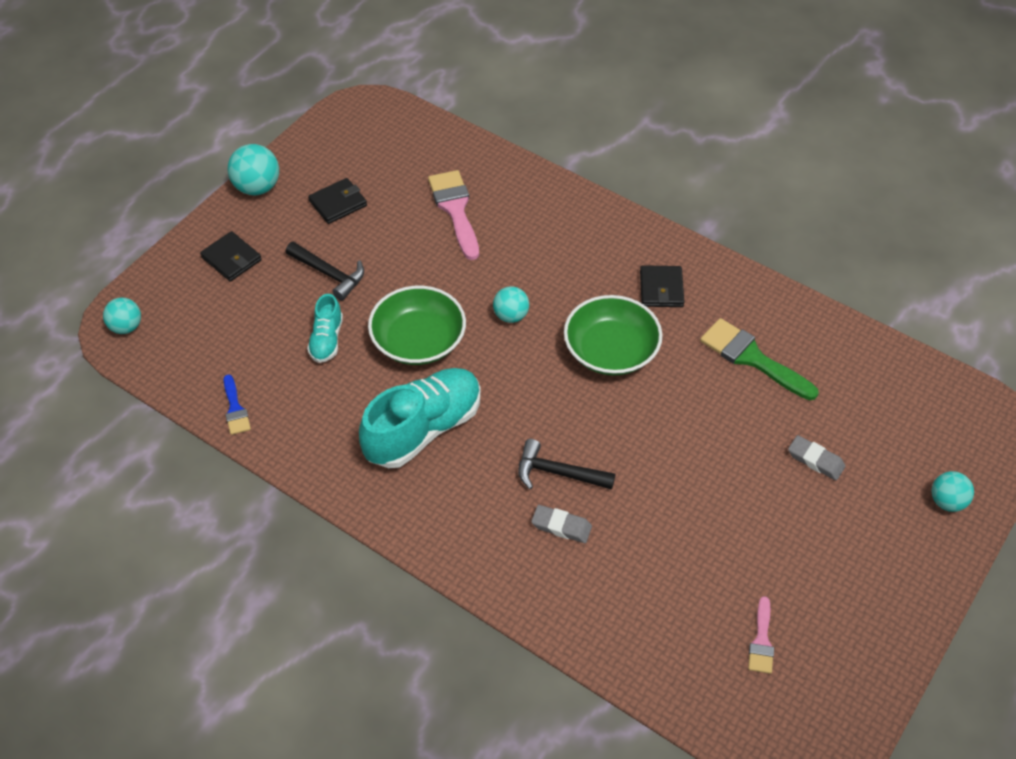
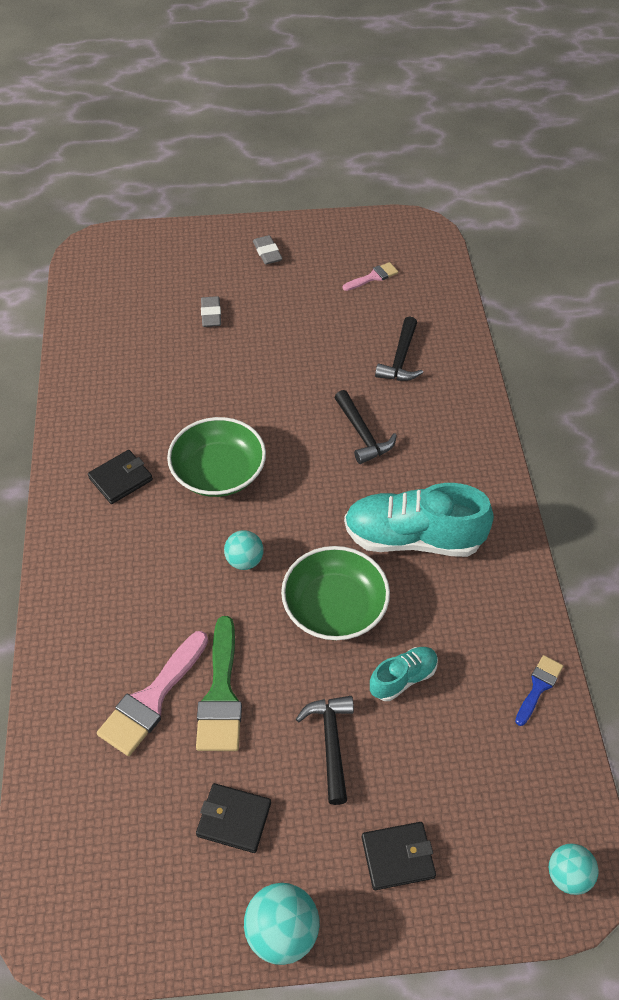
camera: 130 degrees left, 0 degrees up
black wallet [200,231,262,282] -> black wallet turned 75 degrees clockwise [362,822,436,890]
grey eraser [531,505,592,543] -> grey eraser moved to [253,235,283,265]
green brush [700,318,819,400] -> green brush moved to [196,616,242,751]
turquoise ball [931,471,974,512] -> none
none -> black hammer [375,316,423,381]

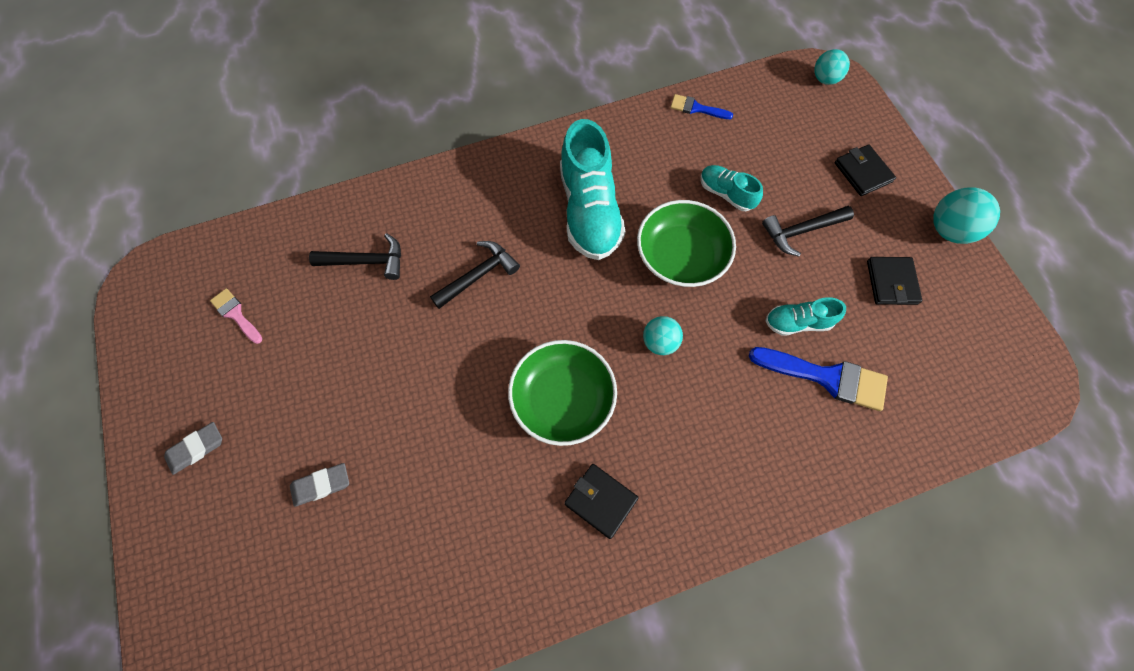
camera: 105 degrees left, 15 degrees up
pink brush [97,631,208,756] -> blue brush [749,347,888,411]
green brush [196,616,242,751] -> turquoise shoe [766,297,846,336]

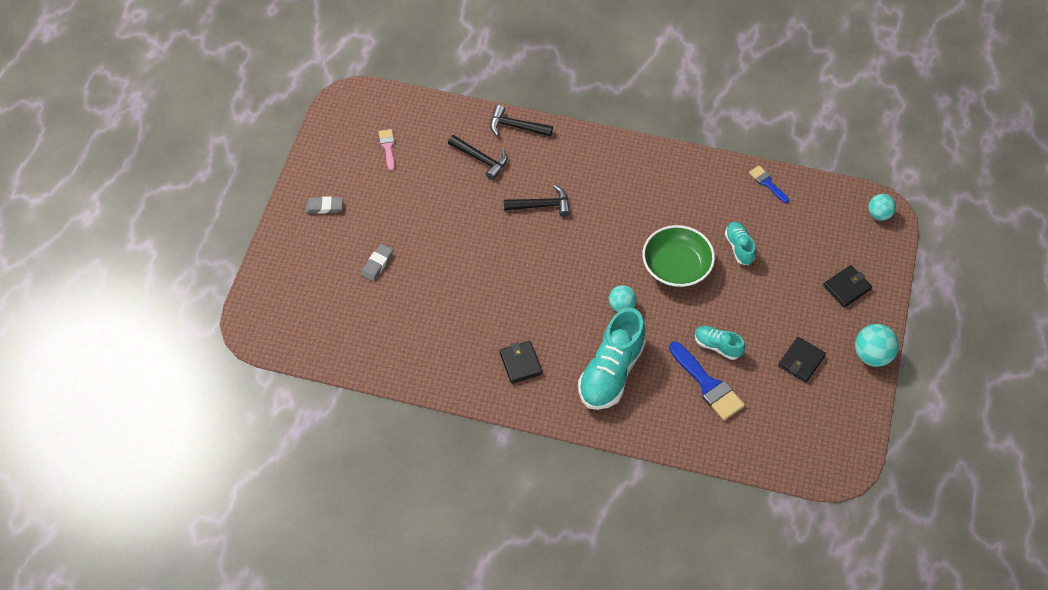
camera: 35 degrees right, 10 degrees down
grey eraser [290,463,349,507] -> grey eraser turned 75 degrees counterclockwise [361,244,393,281]
green bowl [508,340,617,446] -> none
turquoise shoe [560,119,626,260] -> turquoise shoe moved to [578,308,646,410]
black hammer [762,206,854,257] -> black hammer moved to [490,105,553,136]
black wallet [834,144,896,196] -> black wallet turned 45 degrees clockwise [823,265,872,308]

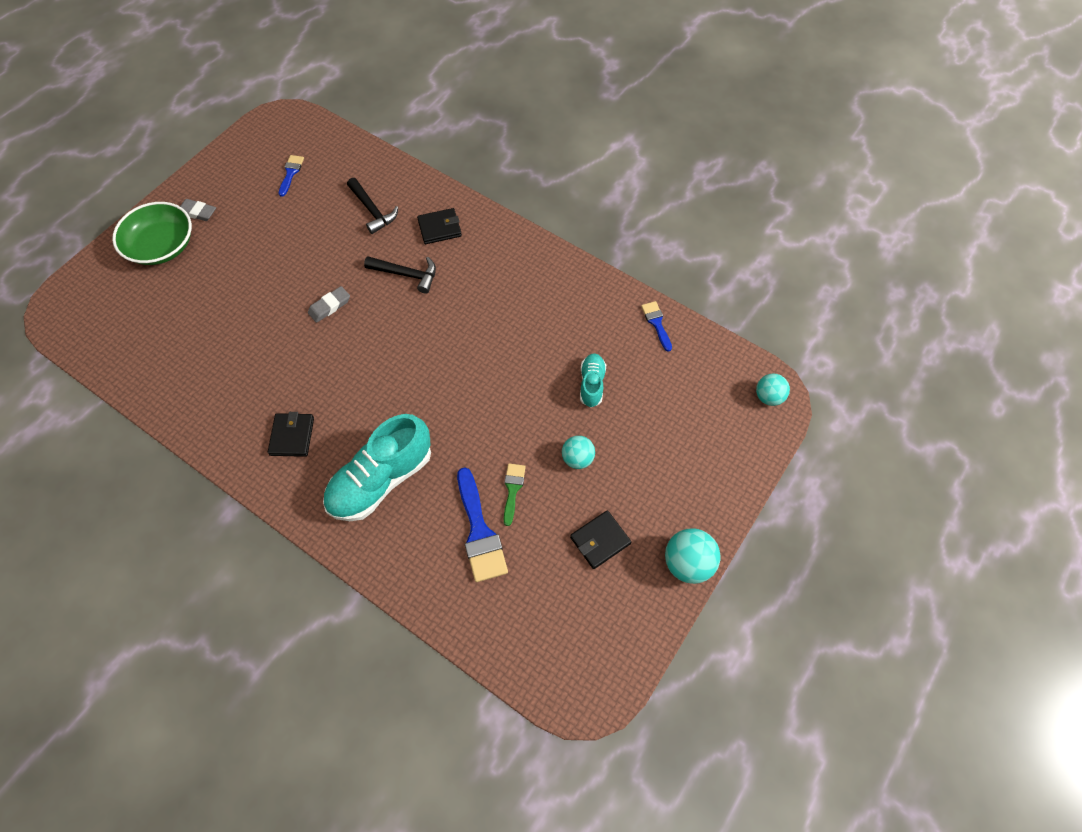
camera: 20 degrees right, 5 degrees up
grey eraser [361,244,393,281] -> grey eraser moved to [308,286,350,323]
pink brush [379,129,395,171] -> blue brush [278,155,304,197]
black hammer [490,105,553,136] -> none
turquoise ball [609,285,637,312] -> turquoise ball moved to [562,436,595,469]
green bowl [642,225,715,287] -> green bowl moved to [112,202,192,265]
turquoise shoe [695,326,745,360] -> green brush [504,464,526,526]
black wallet [823,265,872,308] -> black wallet moved to [417,208,462,244]

